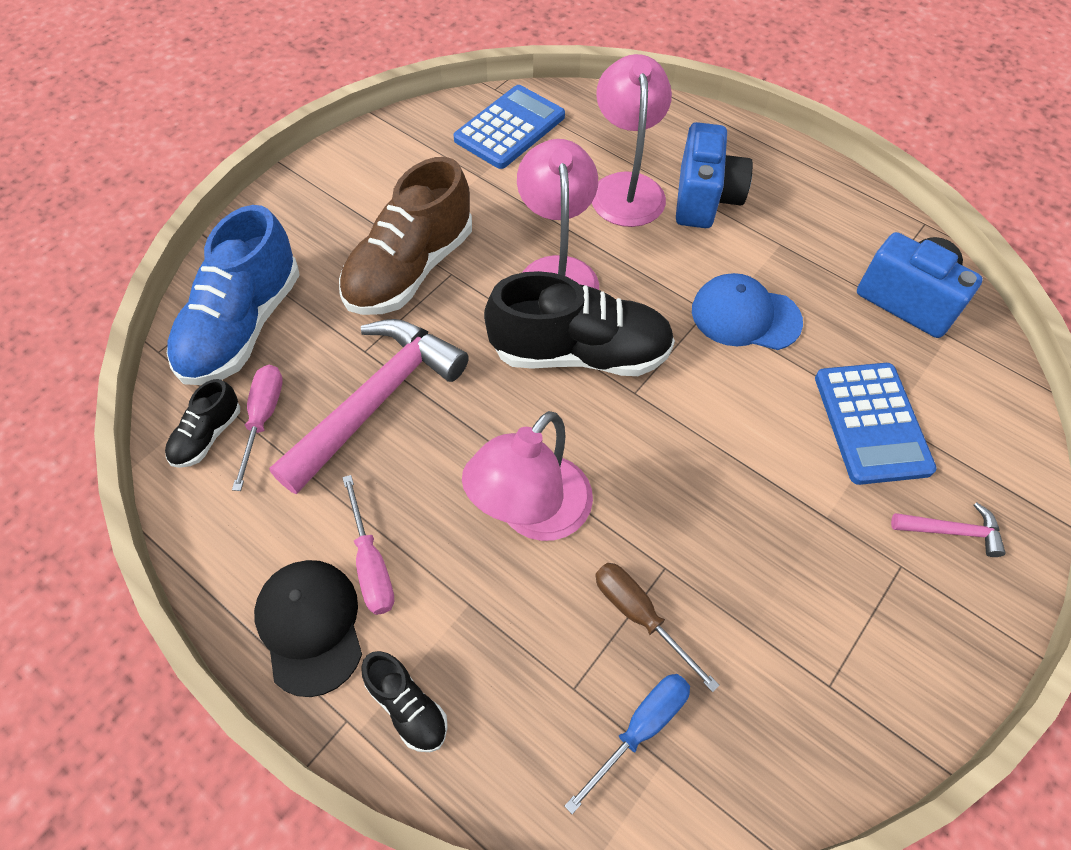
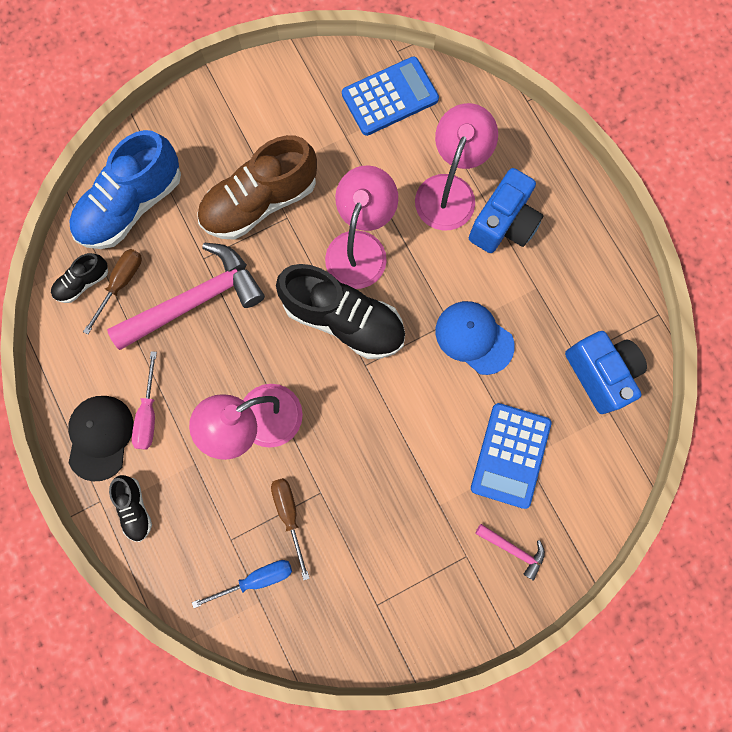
camera: 25 degrees right, 20 degrees up
pink screwdriver [232,365,283,491] -> brown screwdriver [83,249,142,334]

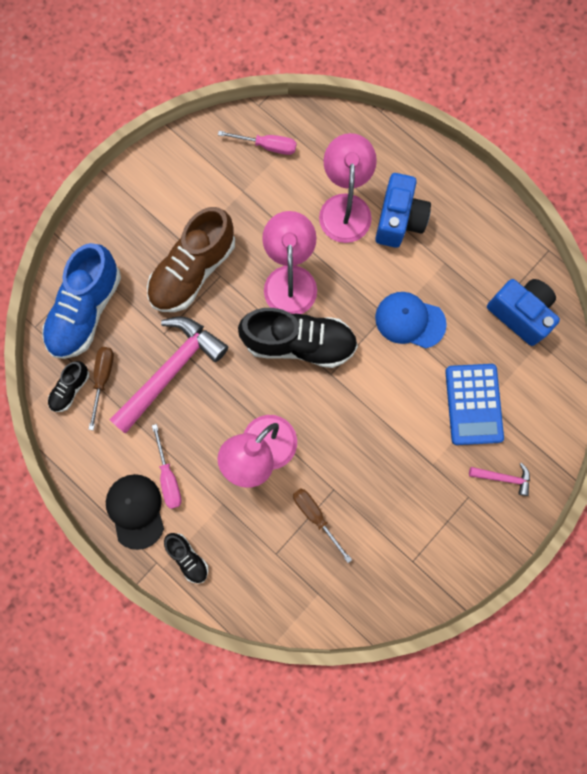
camera: 20 degrees left, 0 degrees up
blue screwdriver [192,560,292,608] -> none
blue calculator [342,56,439,136] -> pink screwdriver [218,131,296,155]

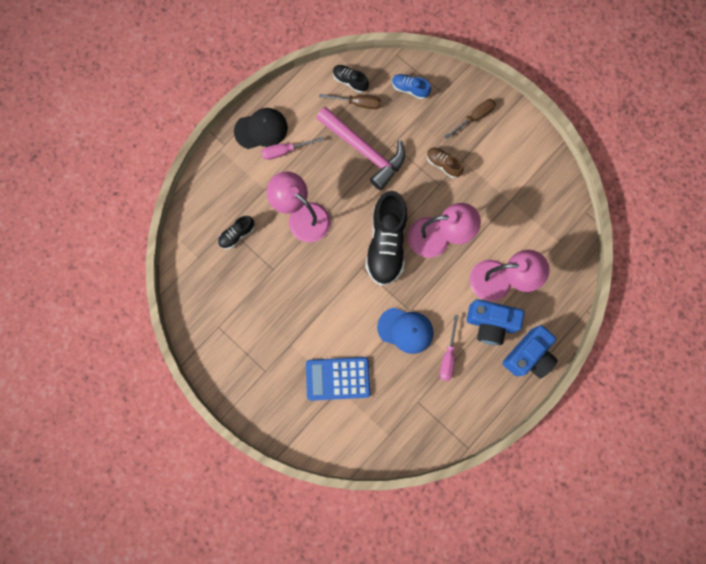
camera: 90 degrees right, 0 degrees up
blue shoe [43,243,121,359] -> blue shoe [392,74,431,100], size x0.47
brown shoe [147,207,235,312] -> brown shoe [427,147,464,178], size x0.47
black shoe [164,533,208,584] -> black shoe moved to [218,216,254,249]
pink screwdriver [218,131,296,155] -> pink screwdriver moved to [440,315,459,381]
brown screwdriver [293,488,352,563] -> brown screwdriver moved to [444,99,496,139]
blue cap [375,292,447,348] -> blue cap turned 90 degrees clockwise [377,308,434,354]
pink hammer [469,463,530,496] -> none
blue camera [487,279,560,346] -> blue camera moved to [503,325,558,379]

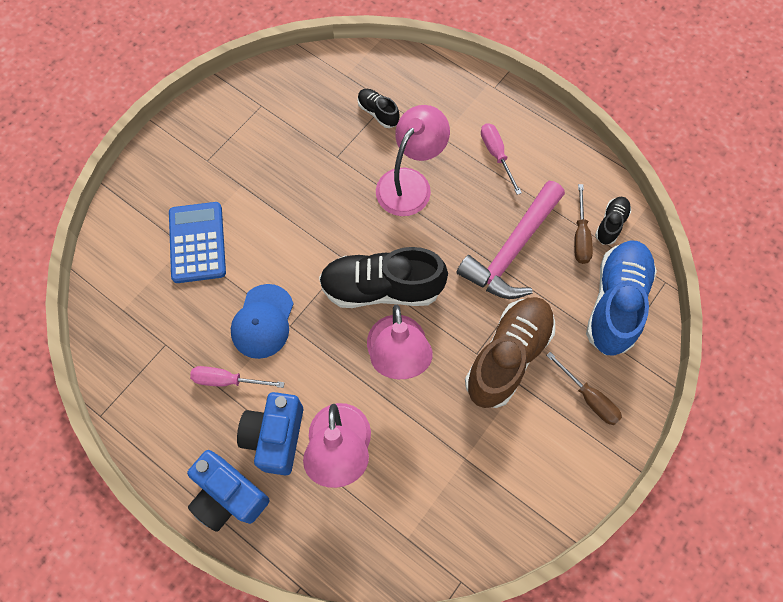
camera: 85 degrees right, 10 degrees down
black cap [234,108,288,149] -> none
blue shoe [392,74,431,100] -> blue shoe [586,240,657,356], size x2.11
brown shoe [427,147,464,178] -> brown shoe [465,297,555,408], size x2.11

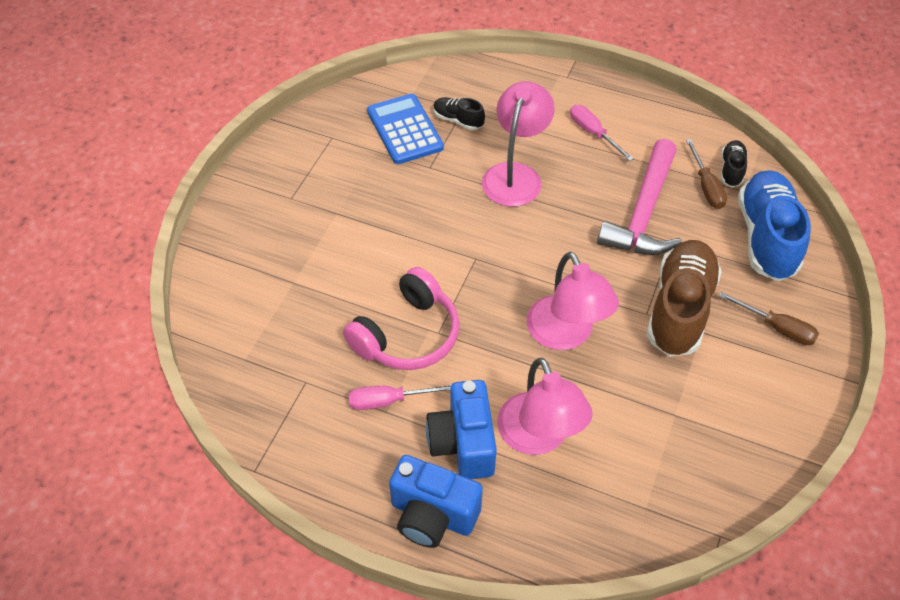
camera: 15 degrees left, 15 degrees down
blue calculator [169,202,226,283] -> blue calculator moved to [367,94,444,164]
blue cap [231,284,294,359] -> pink headphones [343,267,459,370]
black shoe [319,247,448,308] -> none

